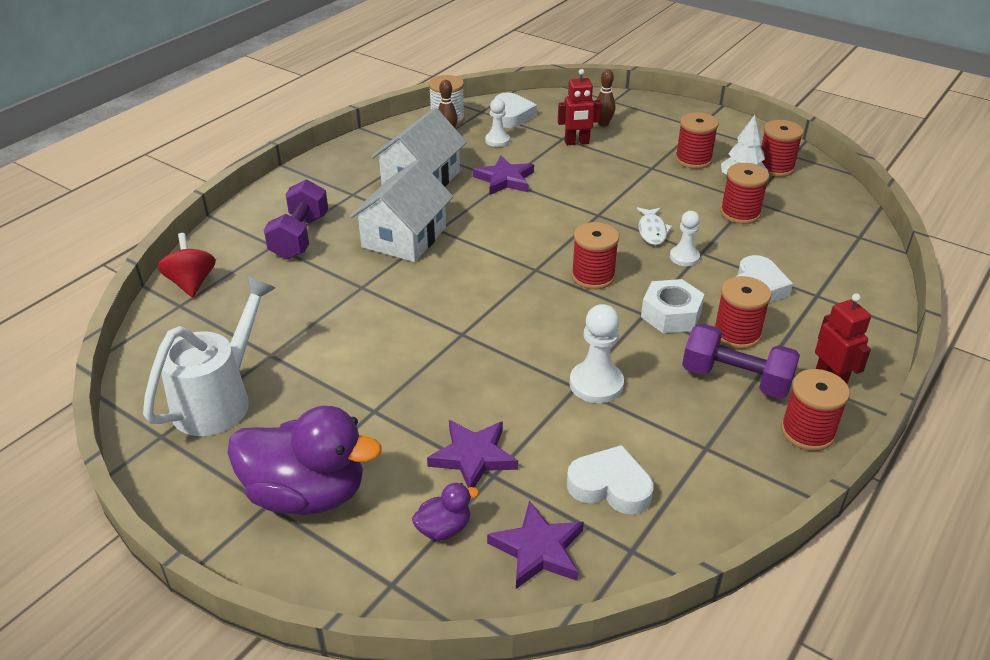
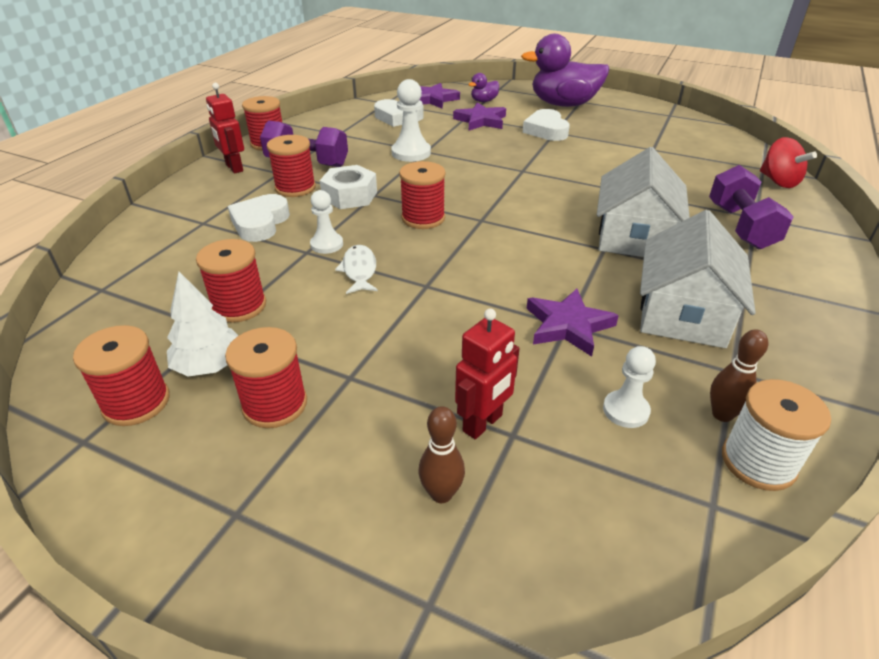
camera: 170 degrees right, 0 degrees up
white watering can [143,276,275,436] -> none
white heart [494,93,537,128] -> white heart moved to [522,109,570,141]
red robot [558,69,601,145] -> red robot turned 150 degrees clockwise [455,309,520,439]

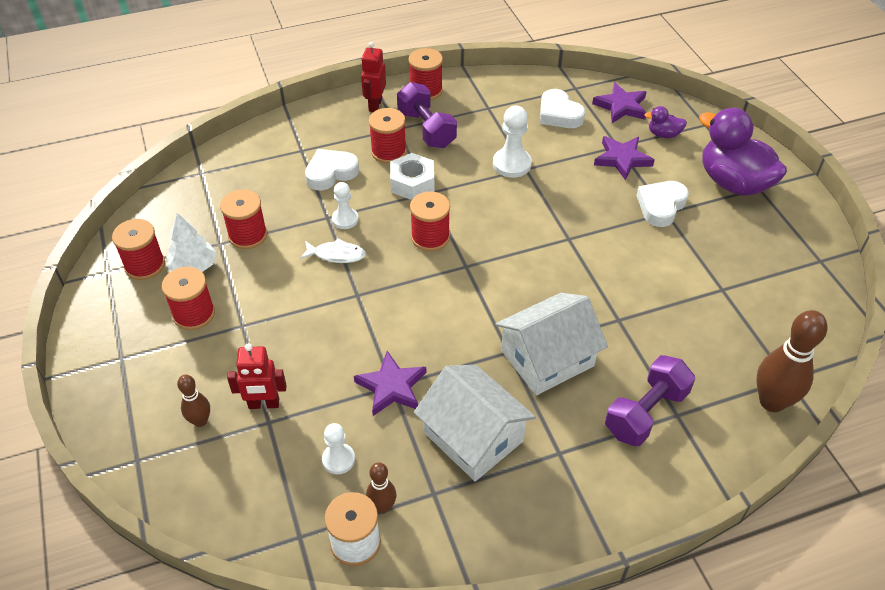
camera: 45 degrees right, 10 degrees up
white fish [335,245,378,294] -> white fish turned 60 degrees clockwise [300,238,366,263]
white house [640,210,756,348] -> white house turned 75 degrees clockwise [414,365,536,481]
red spinning top [760,137,817,188] -> brown bowling pin [756,310,827,412]

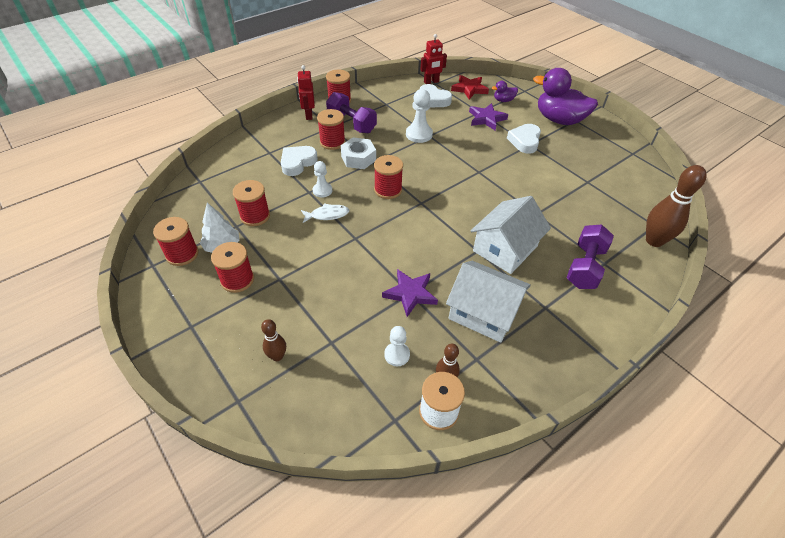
camera: 20 degrees left, 0 degrees up
red robot [227,343,287,409] -> red robot moved to [420,34,447,84]
purple star [592,82,646,123] -> red star [451,75,489,99]

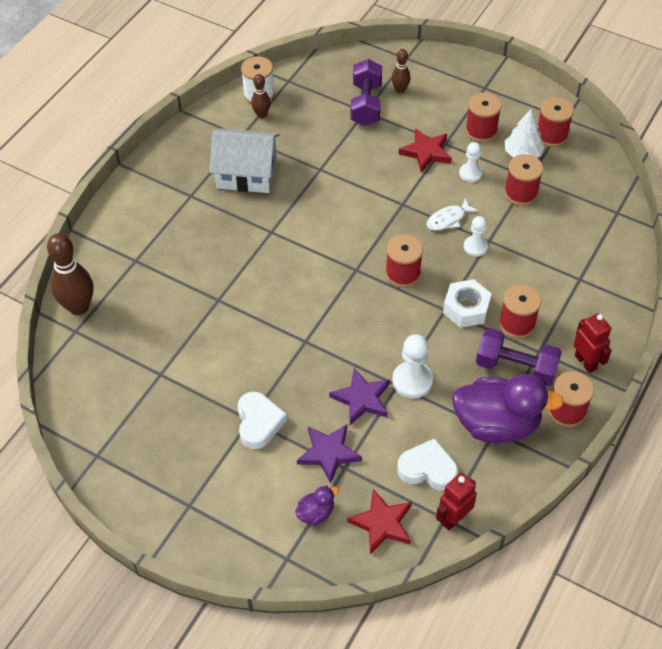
camera: 160 degrees right, 5 degrees up
white heart [281,146,318,176] -> none
purple star [382,269,438,317] -> purple star moved to [329,368,390,425]
white pawn [384,326,410,366] -> white pawn moved to [459,142,483,182]
white house [471,196,551,274] -> none
purple duck [533,68,598,125] -> purple duck moved to [452,374,564,443]
purple dumbbell [567,224,614,289] -> purple dumbbell moved to [351,59,382,126]
none -> red star [398,128,452,172]

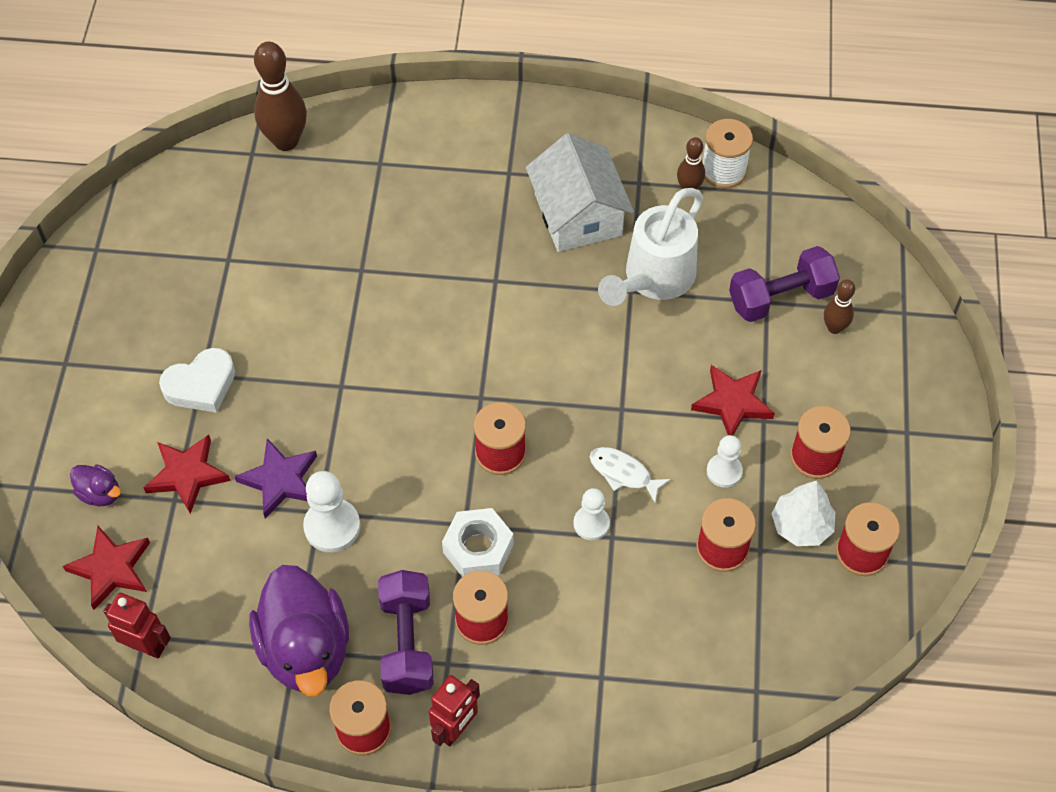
camera: 65 degrees right, 5 degrees up
purple star [297,424,362,484] -> red star [144,435,231,514]
white heart [397,438,458,491] -> none
none -> white watering can [598,188,703,306]

